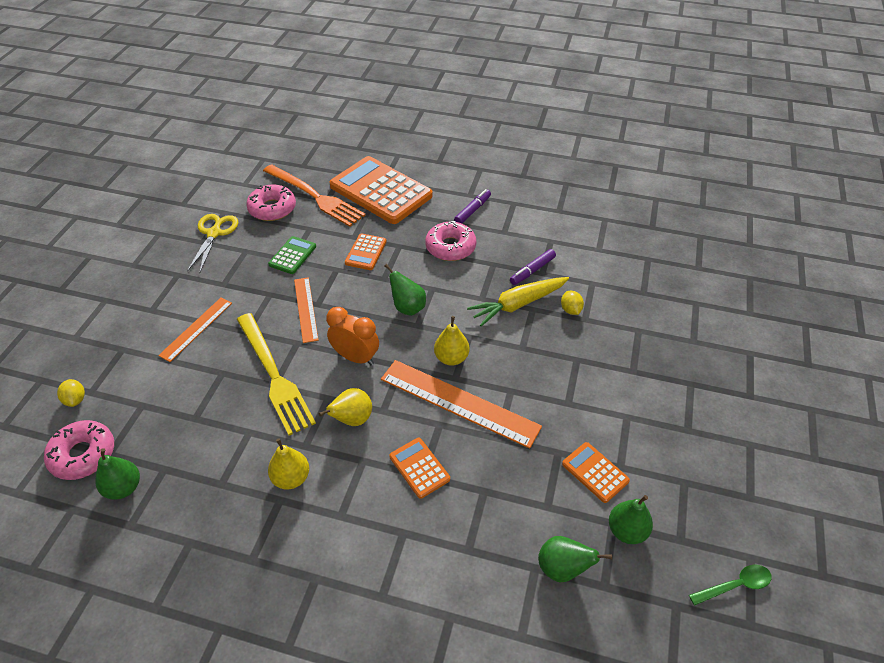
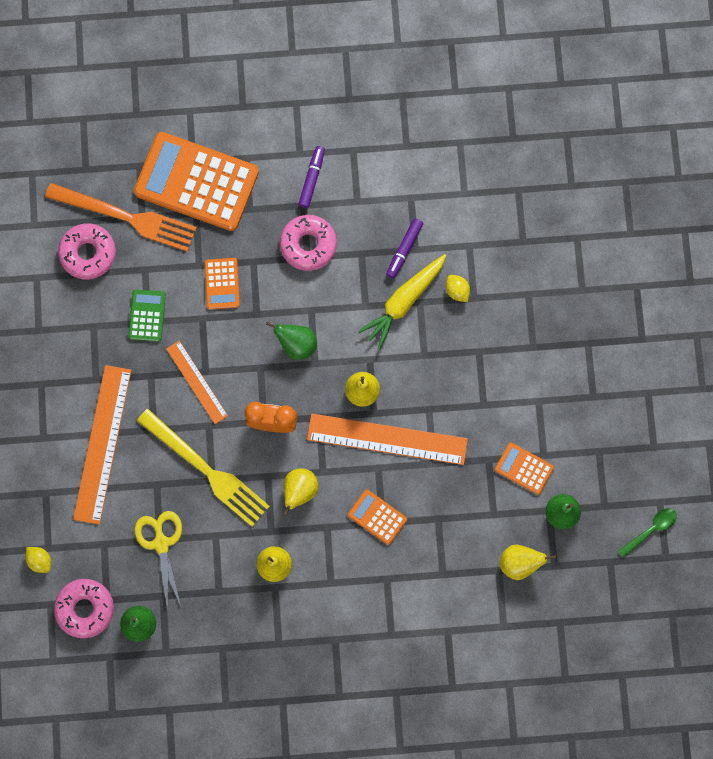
camera: 20 degrees left, 30 degrees up
orange ruler [158,298,232,362] -> orange ruler [73,365,132,525], size x1.72
yellow scissors [187,214,238,272] -> yellow scissors moved to [135,511,182,611]
green pear [538,536,612,582] -> yellow pear [500,545,557,580]

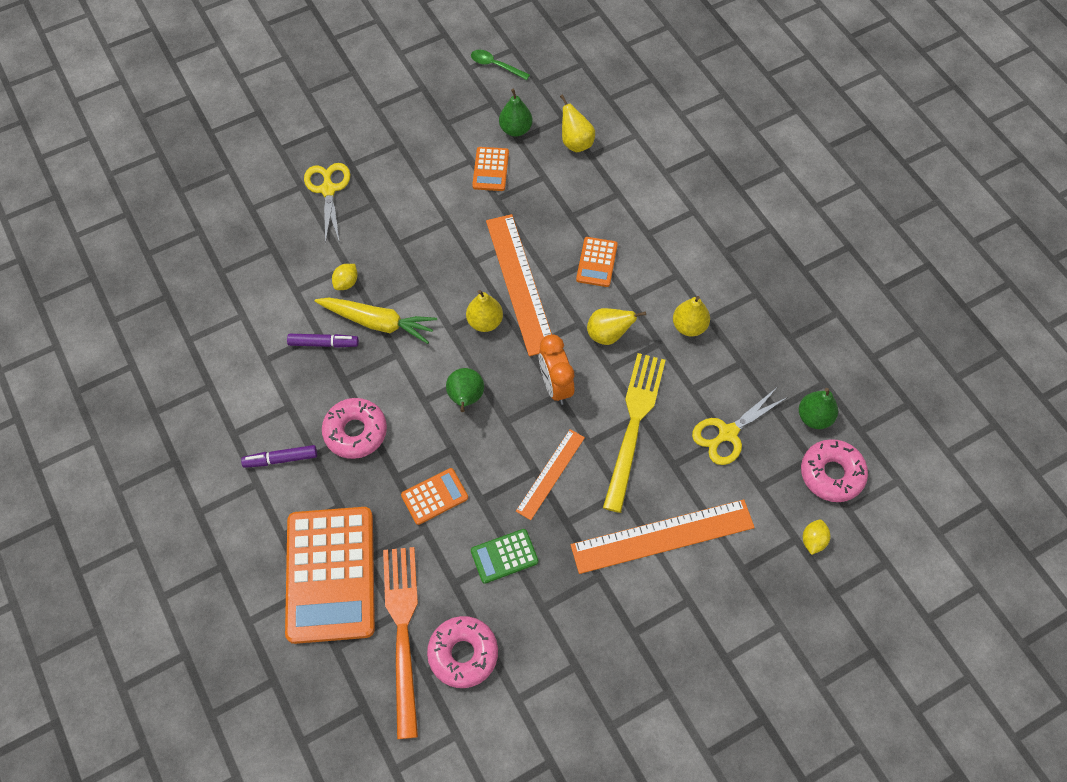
camera: 115 degrees left, 15 degrees down
none -> yellow scissors [304,163,350,244]

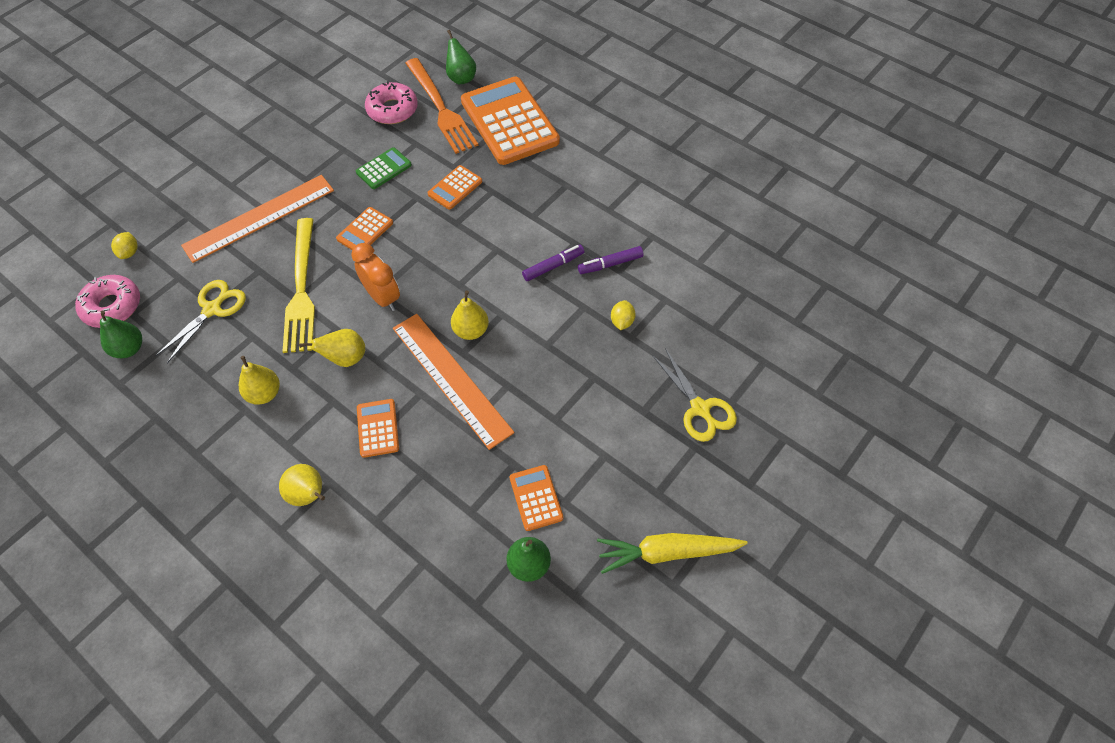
camera: 160 degrees right, 5 degrees down
purple marker [241,445,317,468] -> purple marker moved to [522,245,584,281]
yellow carrot [314,297,437,344] -> yellow carrot moved to [597,533,748,574]
pink donut [322,398,387,459] -> none
green pear [446,368,484,412] -> green pear moved to [446,30,476,84]
green spoon [471,50,530,80] -> none
orange ruler [516,429,585,520] -> orange calculator [336,207,393,250]
yellow pear [560,94,595,152] -> yellow pear moved to [279,464,325,506]

